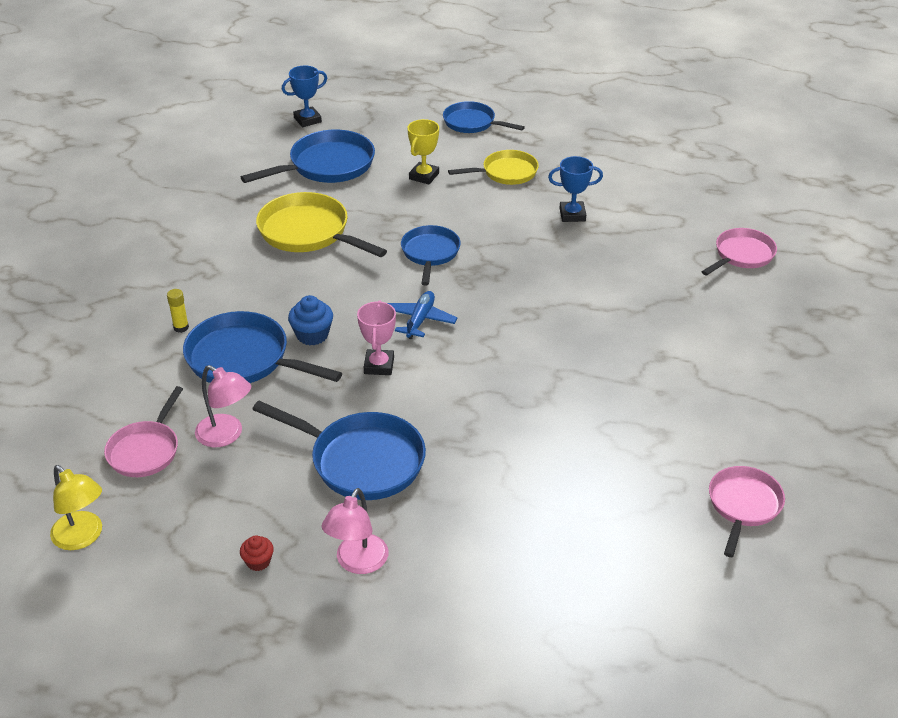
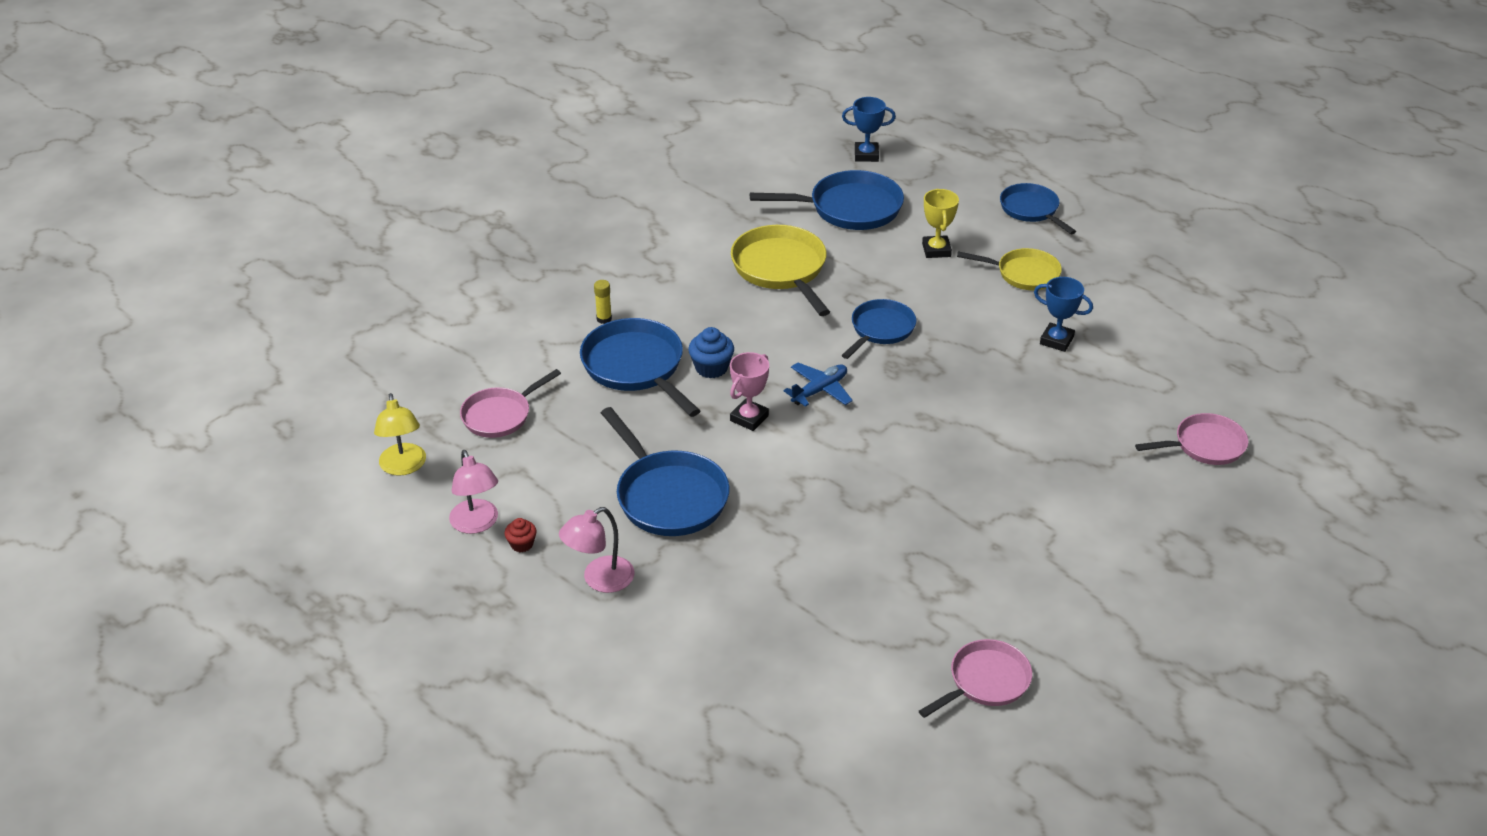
camera: 30 degrees right, 0 degrees up
pink lamp [195,365,251,447] -> pink lamp moved to [449,450,498,534]
yellow trophy [407,119,439,185] -> yellow trophy turned 60 degrees counterclockwise [922,189,959,258]

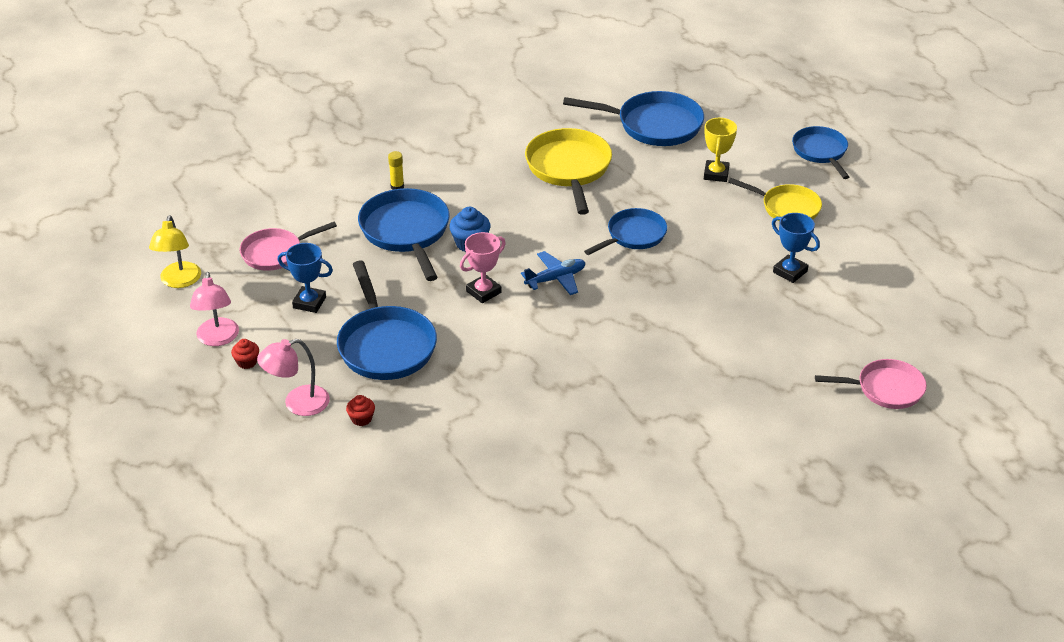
camera: 15 degrees right, 0 degrees up
blue trophy [842,97,896,162] -> blue trophy moved to [278,243,333,313]
pink pan [919,639,1032,718] -> none
none -> red cupcake [346,395,375,426]

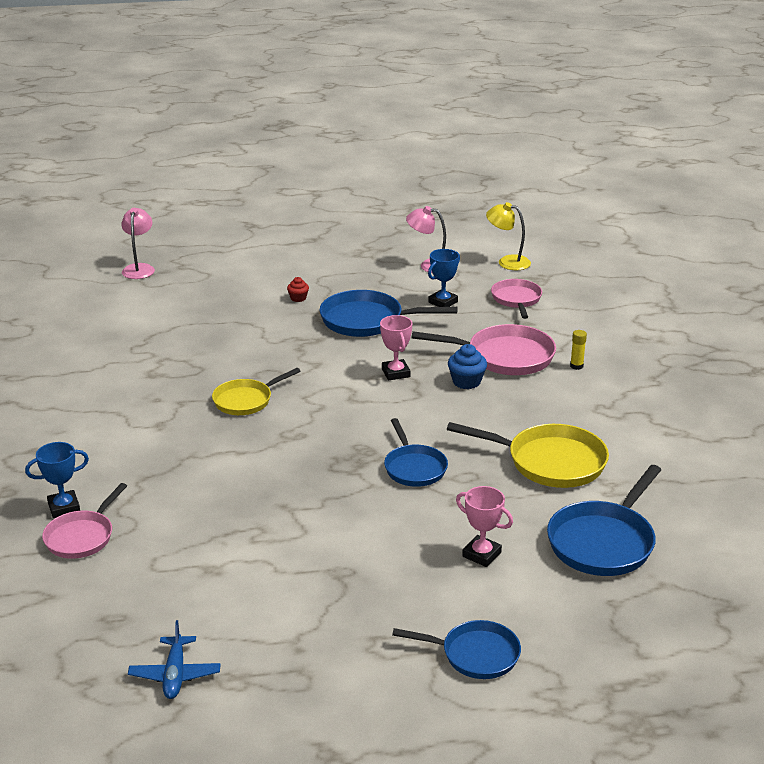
camera: 115 degrees right, 10 degrees down
red cupcake [231,339,259,369] -> none
pink lamp [257,339,330,416] -> pink lamp moved to [122,208,155,279]
blue pan [358,188,450,281] -> pink pan [412,324,556,375]
blue plane [521,251,585,295] -> blue plane moved to [128,620,221,699]
yellow trophy [704,118,737,182] -> pink trophy [456,486,513,567]
yellow pan [728,178,822,221] -> yellow pan moved to [212,368,301,415]
blue trophy [772,213,820,283] -> blue trophy moved to [25,442,89,518]

